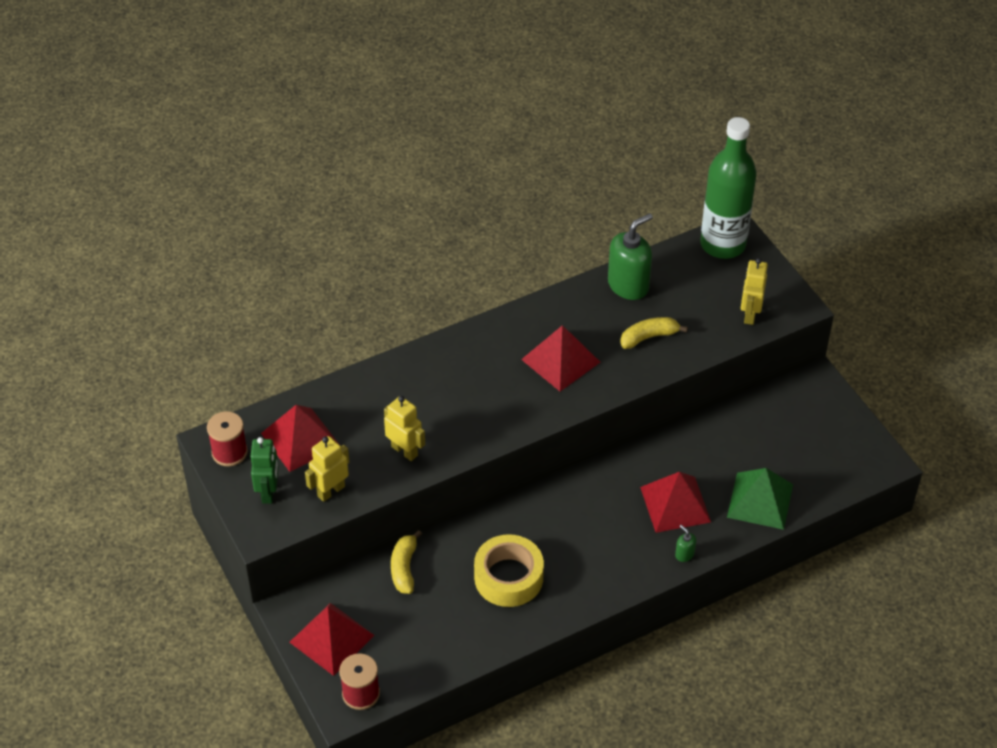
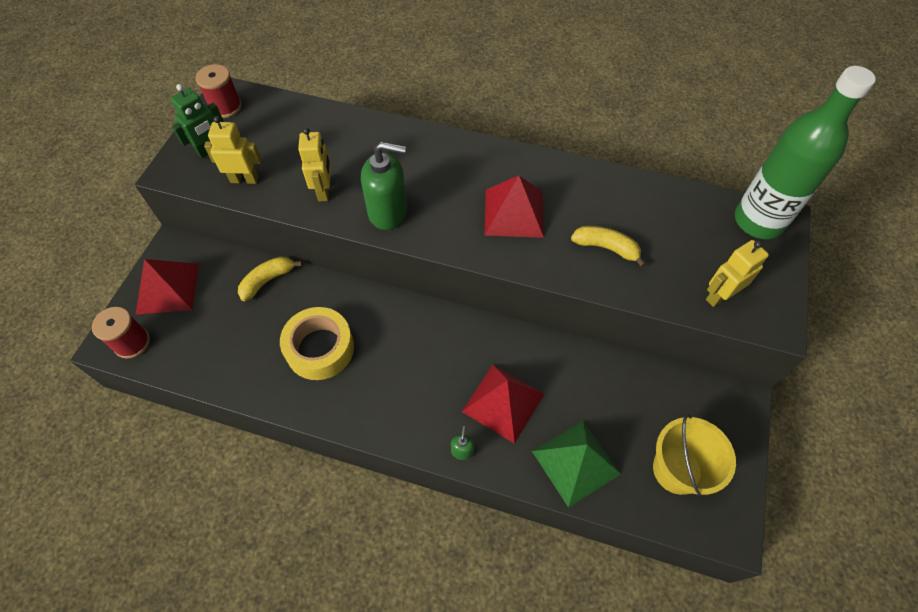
camera: 45 degrees right, 10 degrees up
red pyramid [261,405,340,472] -> none
green soap dispenser [608,213,653,300] -> green soap dispenser moved to [361,142,407,230]
none -> yellow bucket [653,414,736,496]

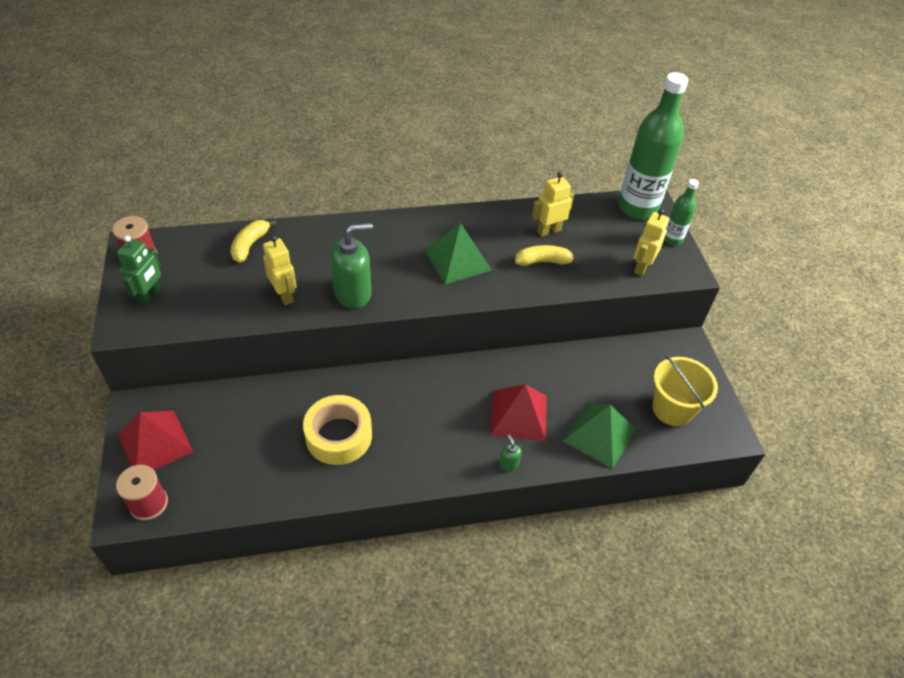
camera: 30 degrees left, 10 degrees down
yellow robot [204,116,262,184] -> yellow robot moved to [532,172,574,237]
yellow banana [238,256,302,301] -> yellow banana moved to [230,219,277,263]
red pyramid [485,175,544,238] -> green pyramid [424,223,492,284]
none -> green bottle [664,179,699,245]

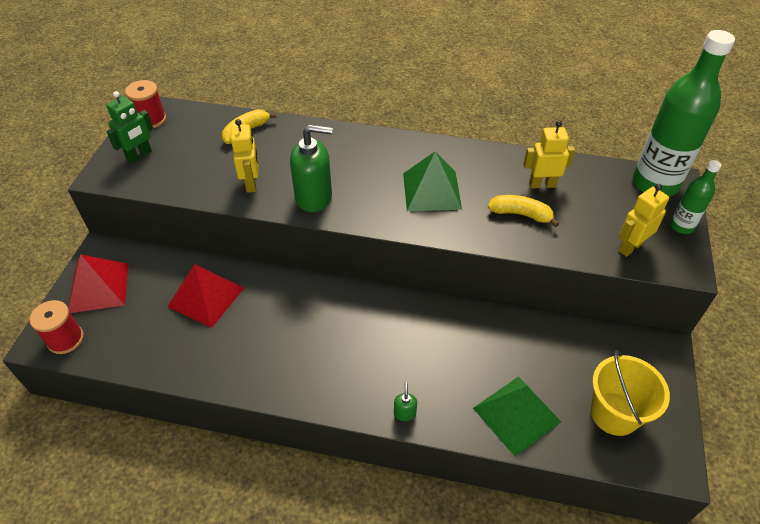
camera: 25 degrees right, 0 degrees up
yellow tape [303,395,372,465] -> none
red pyramid [490,384,547,441] -> red pyramid moved to [167,264,244,328]

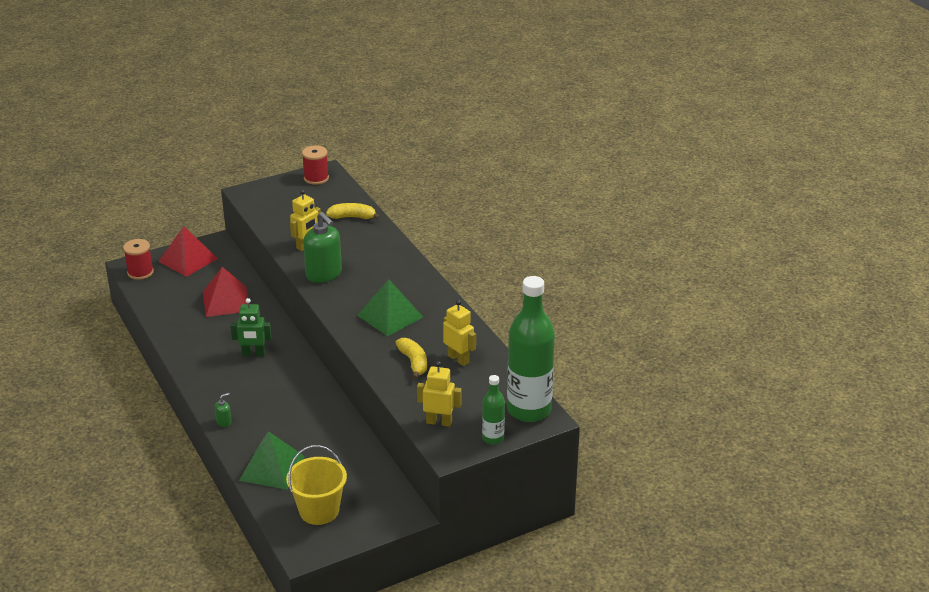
camera: 50 degrees right, 15 degrees down
green robot [106,91,153,163] -> green robot moved to [230,298,272,356]

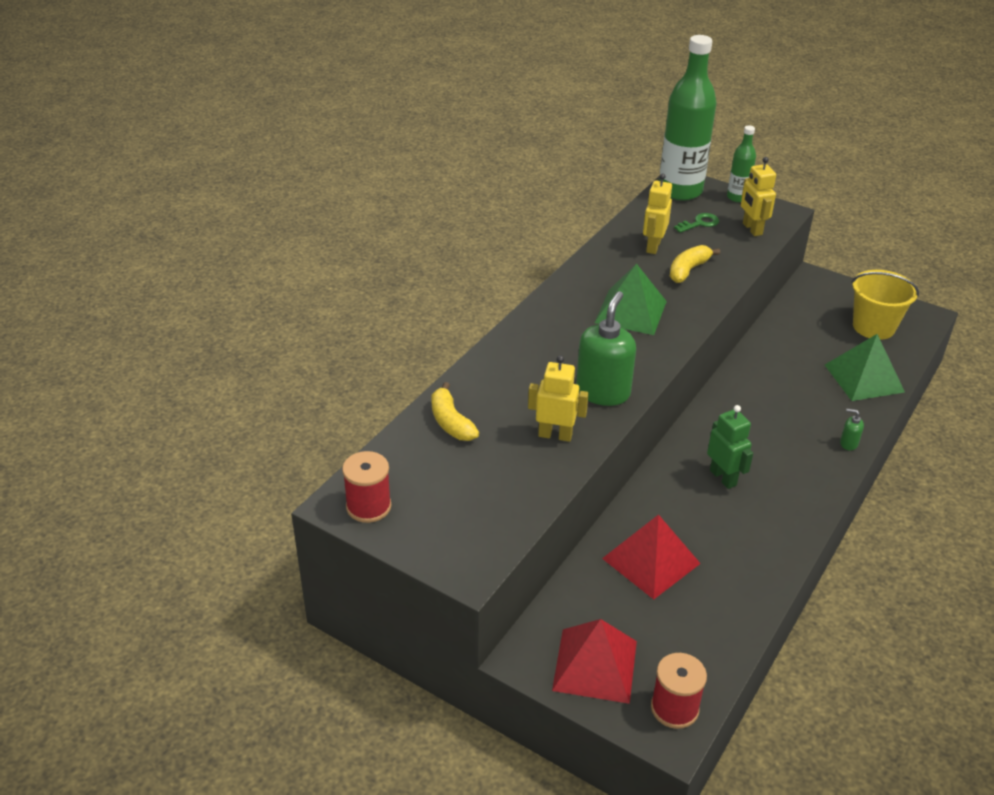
camera: 120 degrees left, 5 degrees up
none -> green key [674,213,719,233]

